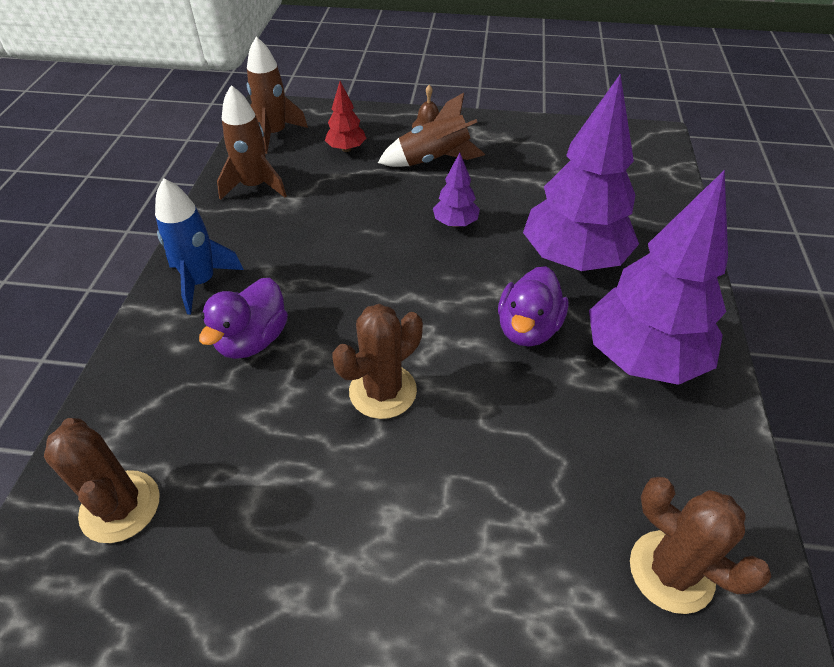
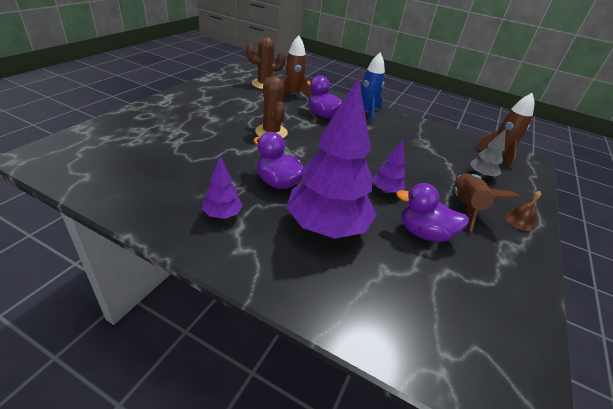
camera: 105 degrees right, 10 degrees down
brown rocket [217,85,287,200] -> brown rocket moved to [283,35,312,98]
red tree [325,81,367,152] -> grey tree [470,129,506,178]
purple tree [589,170,728,385] -> purple tree [202,156,243,219], size x0.45
brown cactus [630,477,771,614] -> none
none -> purple duck [396,183,469,242]

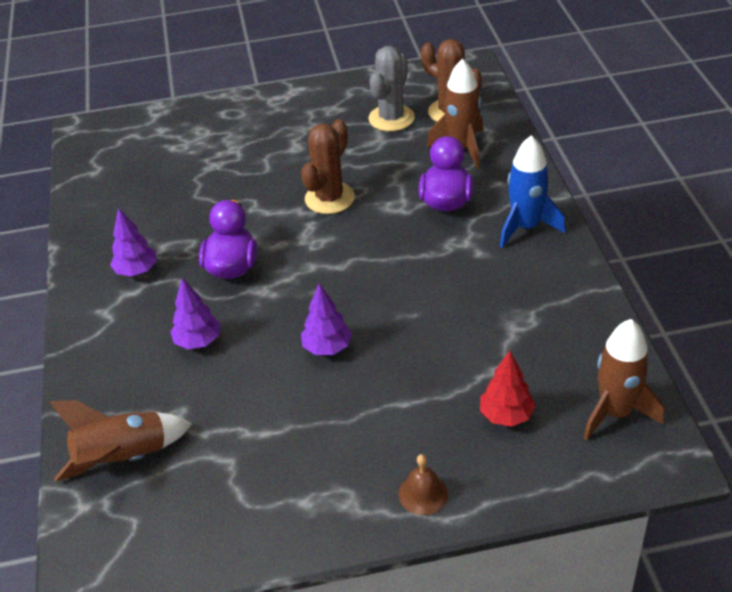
camera: 60 degrees right, 5 degrees up
purple tree [286,77,377,239] -> purple tree [170,278,221,349], size x0.45
purple duck [396,183,469,242] -> none
brown rocket [454,174,521,232] -> brown rocket moved to [50,400,192,482]
grey tree [470,129,506,178] -> red tree [480,350,536,427]
none -> grey cactus [369,46,415,131]

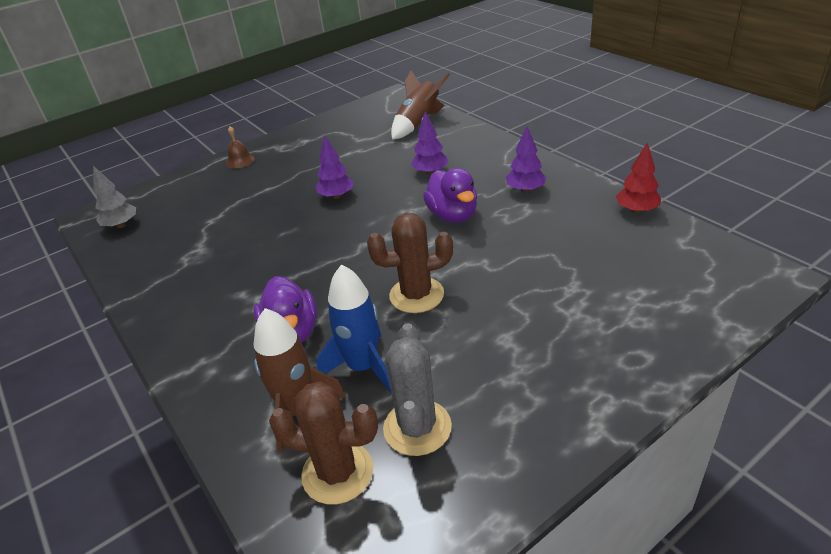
camera: 155 degrees right, 5 degrees down
brown cactus [301,119,355,214] -> brown cactus turned 75 degrees clockwise [367,213,453,313]
red tree [480,350,536,427] -> red tree moved to [616,143,661,213]
blue rocket [500,135,566,248] -> blue rocket moved to [316,265,391,393]
brown rocket [584,319,664,441] -> grey tree [93,166,136,228]

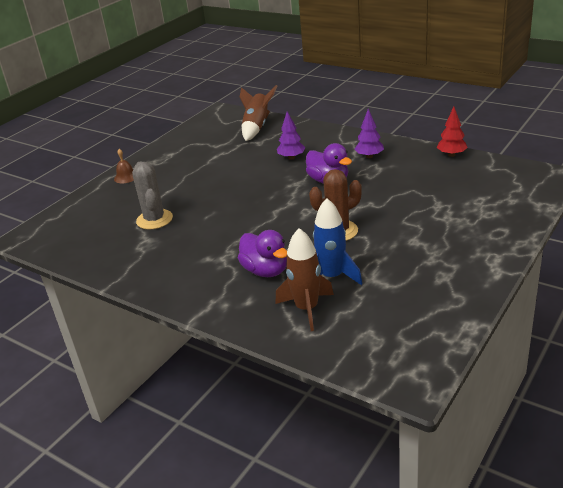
camera: 20 degrees left, 5 degrees down
grey tree [93,166,136,228] -> none
brown cactus [269,382,378,504] -> none
purple tree [316,135,354,199] -> none
grey cactus [383,323,452,456] -> grey cactus moved to [132,161,173,230]

